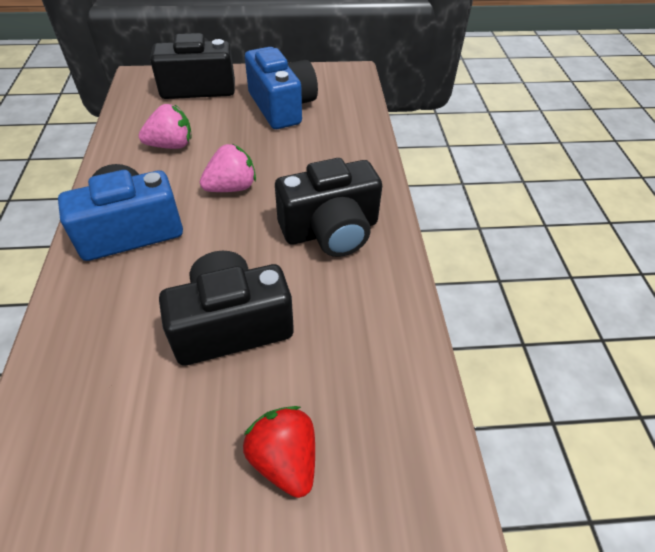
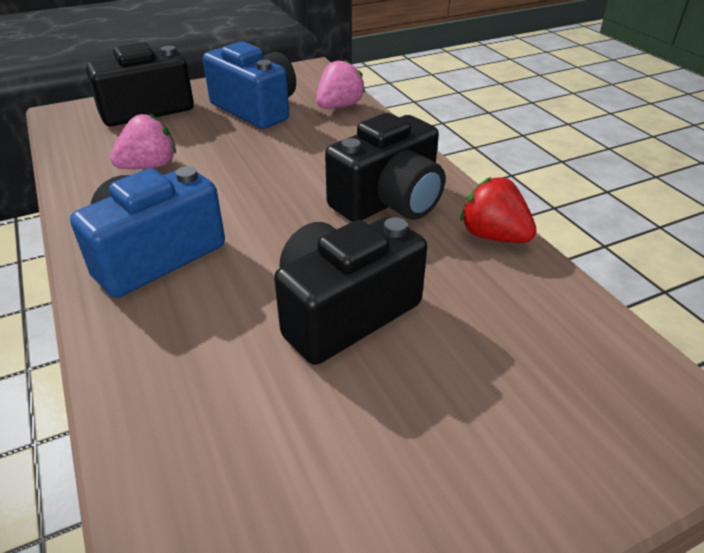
camera: 20 degrees left, 10 degrees down
pink strawberry [200,144,256,192] -> pink strawberry moved to [316,59,366,109]
red strawberry [243,406,315,498] -> red strawberry moved to [460,177,537,243]

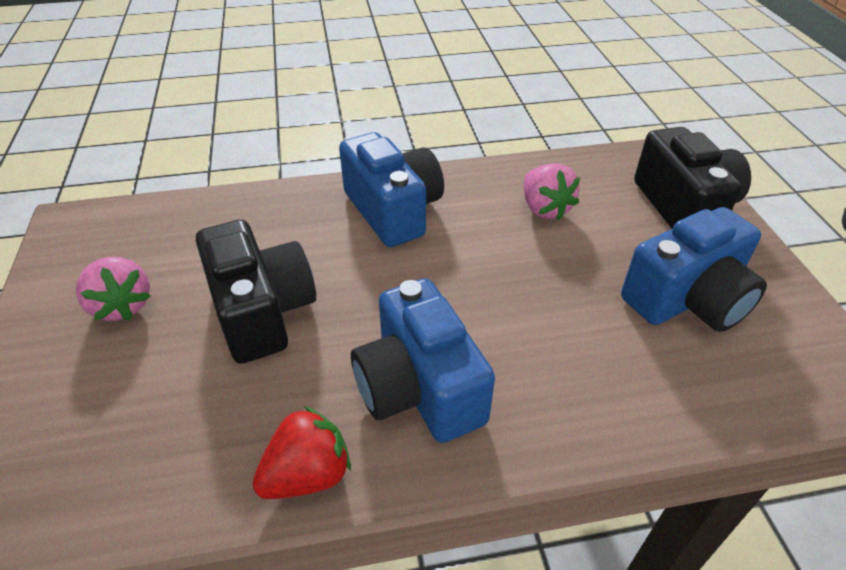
camera: 105 degrees right, 5 degrees up
pink strawberry [316,59,366,109] -> pink strawberry moved to [76,257,151,321]
black camera [325,113,445,222] -> blue camera [351,278,495,443]

